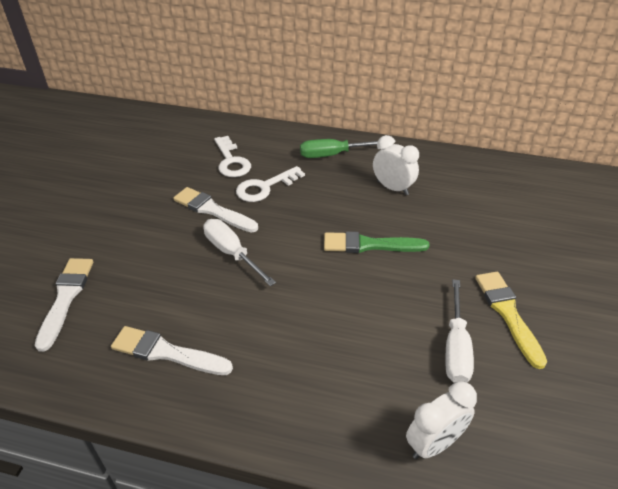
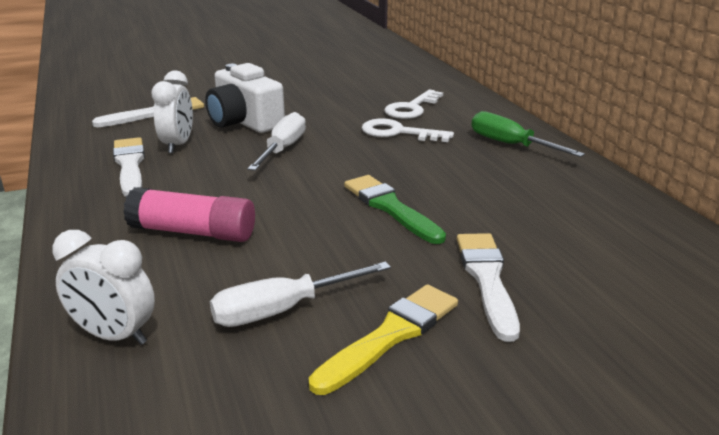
camera: 55 degrees right, 15 degrees down
white brush [173,187,258,233] -> white brush moved to [457,233,520,342]
white clock [373,135,419,195] -> white clock moved to [151,71,193,153]
none -> pink glue stick [123,187,255,242]
none -> white camera [205,63,285,133]

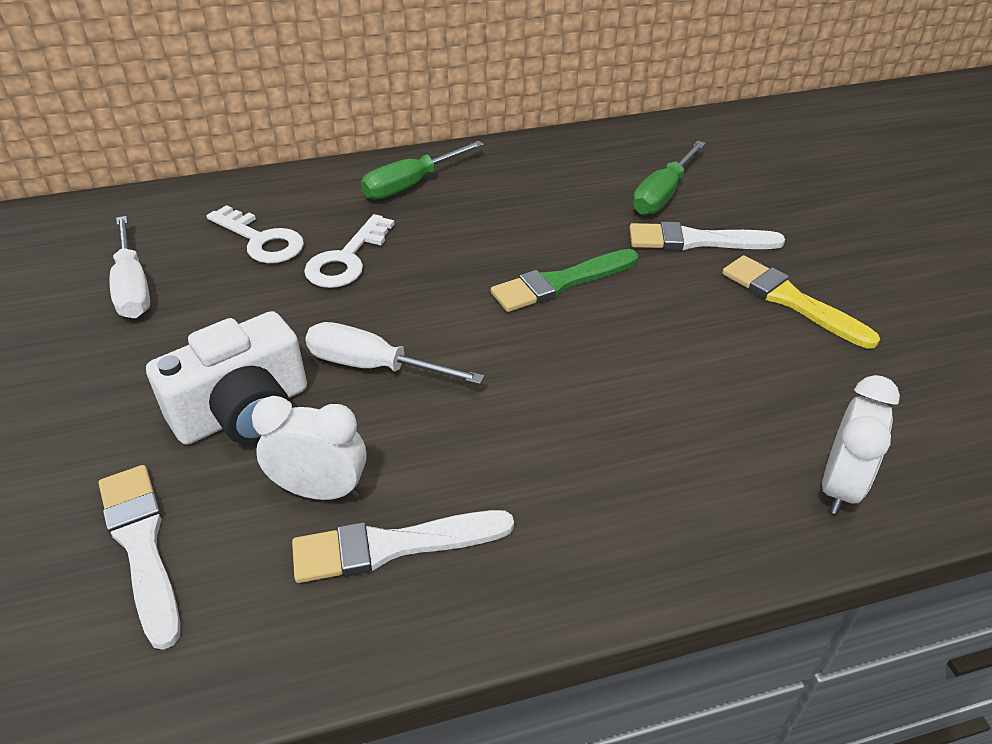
camera: 85 degrees left, 15 degrees up
pink glue stick [123,187,255,242] -> none
white screwdriver [210,261,391,327] -> white screwdriver moved to [110,216,150,318]
none -> green screwdriver [633,141,706,215]

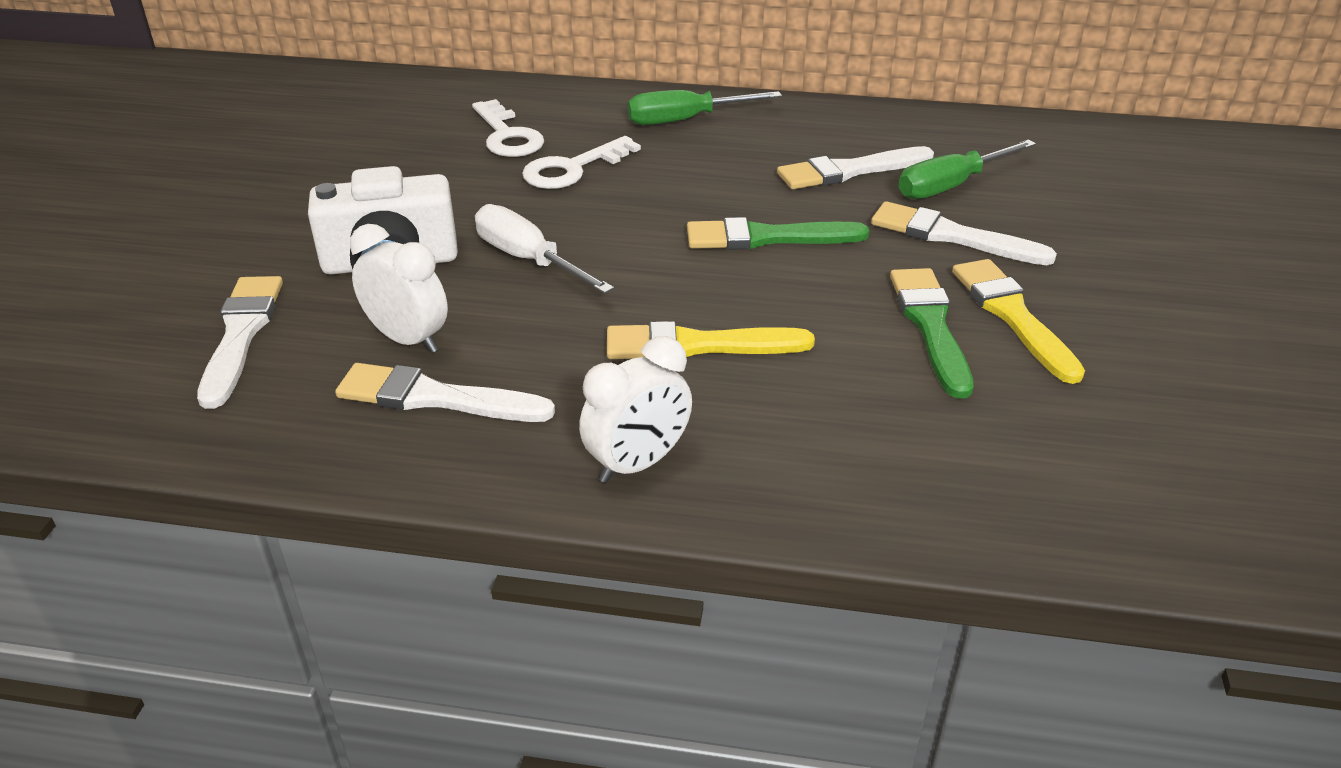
camera: 25 degrees right, 5 degrees down
white screwdriver [110,216,150,318] -> none
white clock [822,375,900,514] -> white clock moved to [579,336,692,483]
none -> yellow brush [607,321,815,359]
none -> white brush [777,146,934,189]
none -> green brush [890,268,973,399]

